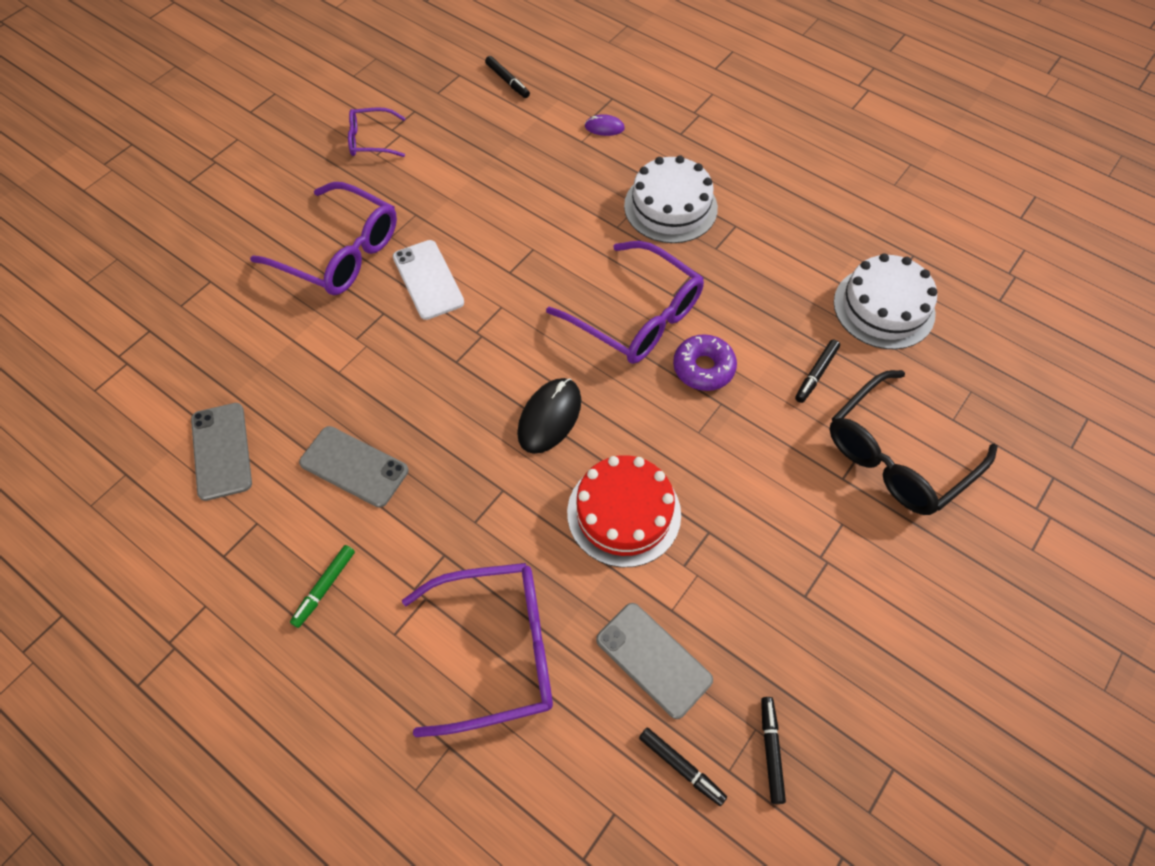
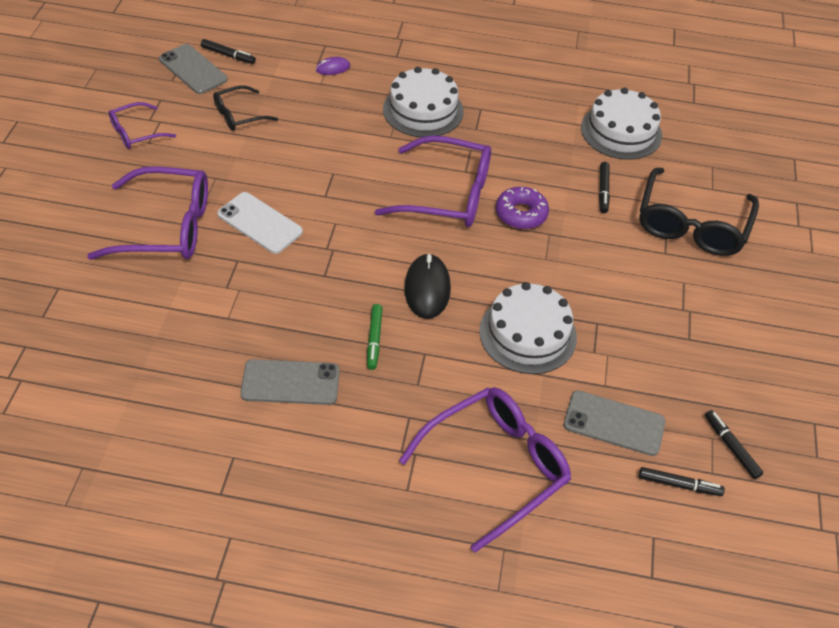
camera: 30 degrees left, 10 degrees down
grey phone [191,403,252,501] -> grey phone moved to [159,44,228,94]
green marker [290,545,355,628] -> green marker moved to [367,304,383,370]
red cake [567,455,681,567] -> white cake [479,282,577,374]
none -> black glasses [213,85,278,131]

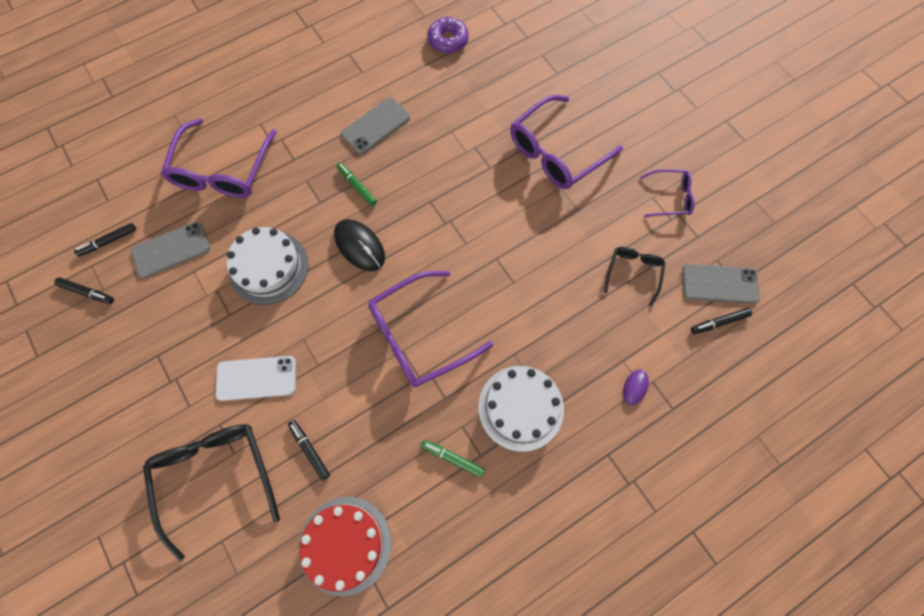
camera: 140 degrees right, 20 degrees up
purple glasses [109,102,176,149] -> purple glasses turned 75 degrees clockwise [640,169,695,217]
white phone [217,192,303,254] -> white phone moved to [215,356,296,401]
purple donut [496,187,549,229] -> purple donut moved to [427,17,469,54]
white cake [581,88,662,160] -> red cake [299,497,391,596]
none -> green marker [421,440,485,478]

